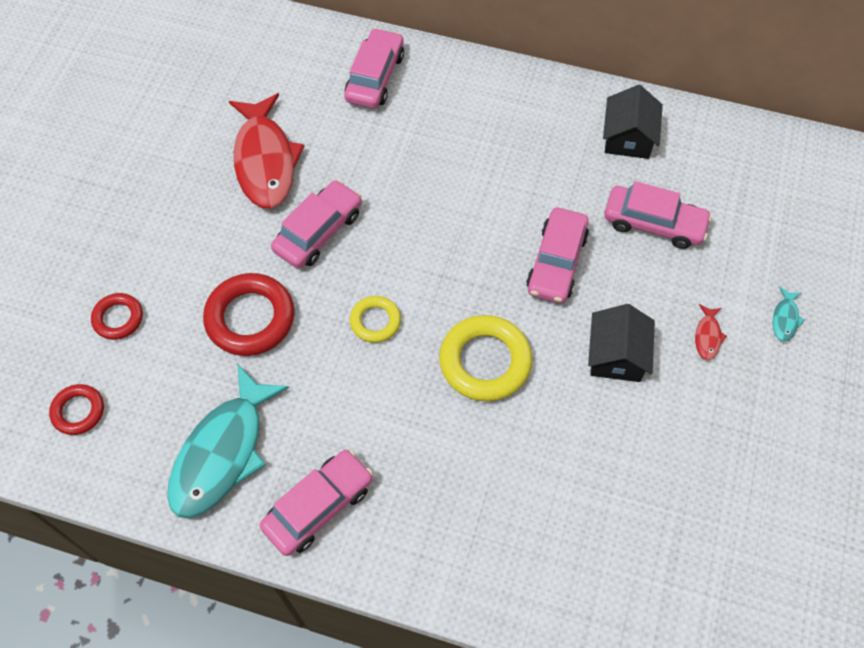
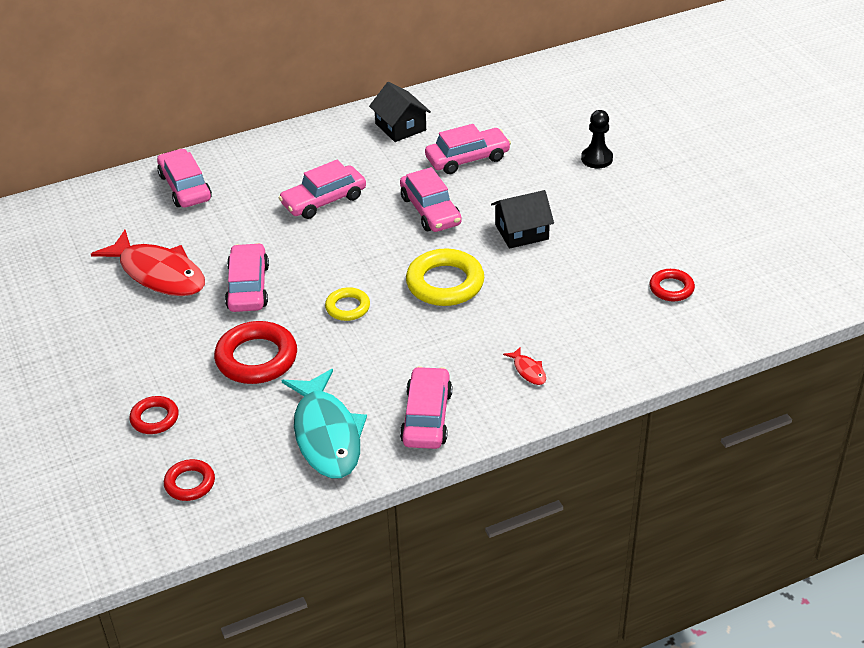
camera: 40 degrees left, 20 degrees down
black house [588,304,655,382] -> black house turned 75 degrees counterclockwise [491,190,554,249]
red fish [695,304,727,360] -> red fish moved to [503,346,546,385]
turquoise fish [773,287,805,341] -> black pawn [581,110,613,169]
none -> pink car [279,160,366,219]
none -> red ring [650,269,695,301]

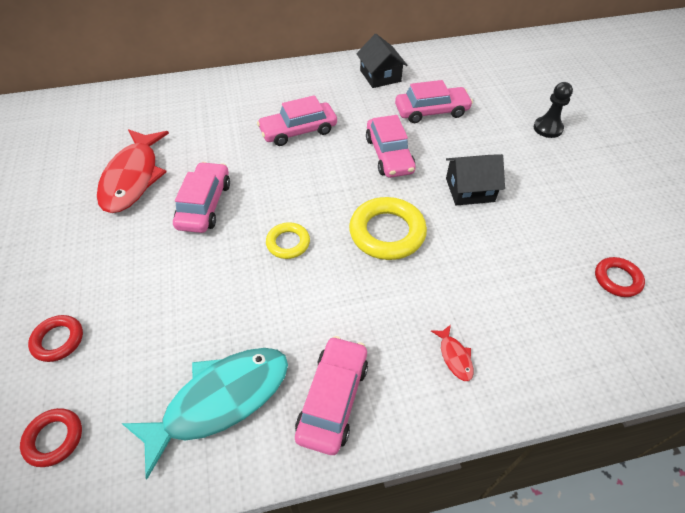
camera: 10 degrees right, 10 degrees up
red fish [91,230,205,296] -> red fish turned 45 degrees clockwise [97,129,169,213]
pink car [157,148,212,208] -> none
red ring [214,321,297,384] -> none
turquoise fish [281,369,367,478] -> turquoise fish turned 120 degrees counterclockwise [122,348,288,479]

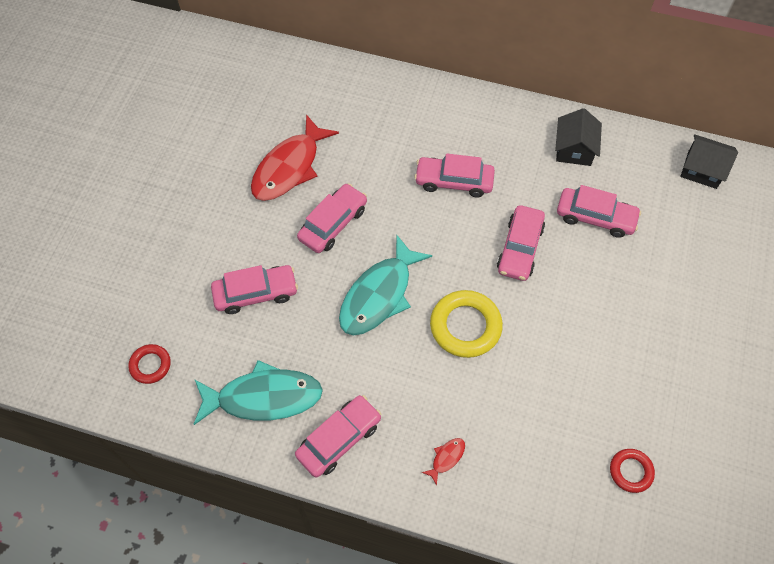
camera: 30 degrees right, 10 degrees up
red ring [28,315,83,362] -> none
yellow ring [266,222,310,259] -> turquoise fish [339,234,432,336]
red fish [431,325,474,381] -> red fish turned 150 degrees counterclockwise [422,438,465,485]
black house [446,154,505,205] -> black house moved to [681,134,738,189]
black pawn [534,82,573,138] -> none
none -> pink car [211,265,298,314]

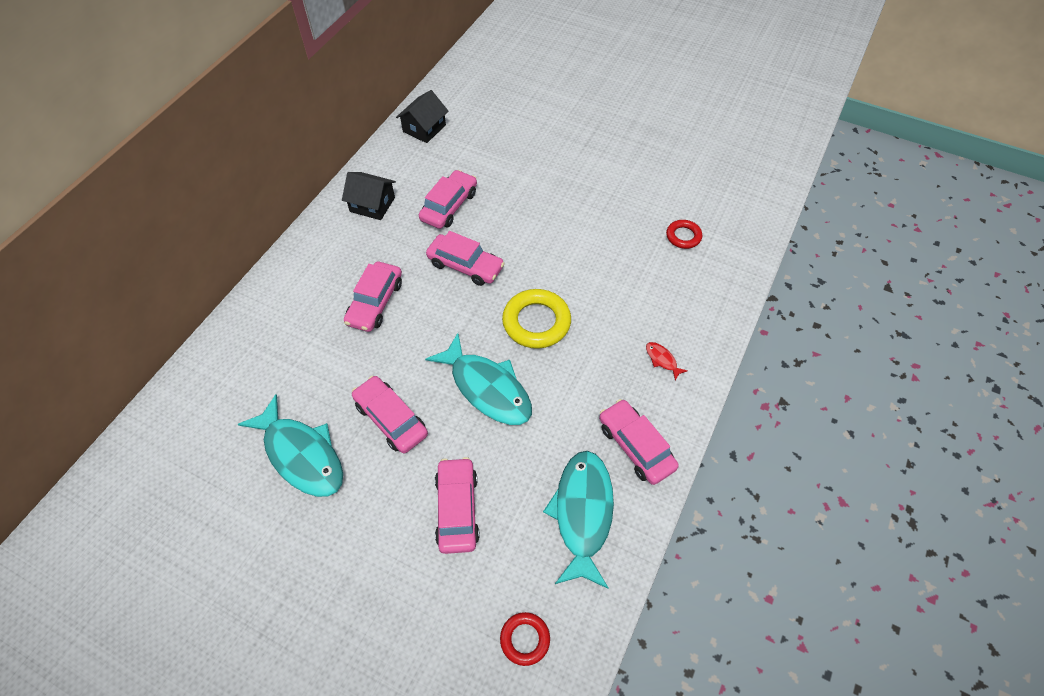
camera: 80 degrees left, 5 degrees down
red fish [251,114,339,201] -> turquoise fish [237,395,343,497]

